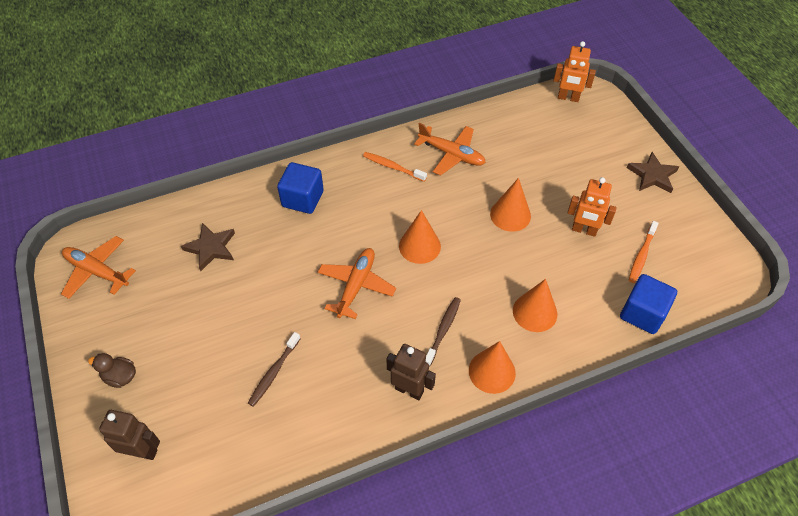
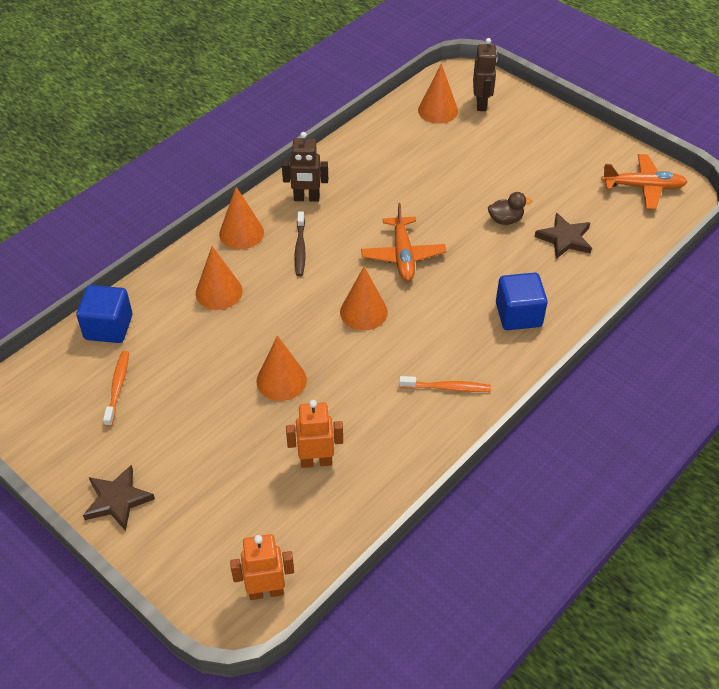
camera: 155 degrees right, 5 degrees down
brown duck [88,353,136,388] -> brown duck moved to [488,192,532,225]
brown robot [99,410,160,460] -> brown robot turned 75 degrees counterclockwise [473,38,497,111]
brown toothbrush [248,332,301,407] -> none
orange plane [414,123,486,176] -> none
orange robot [567,177,617,237] -> orange robot moved to [286,400,343,468]
none -> orange cone [418,64,458,124]

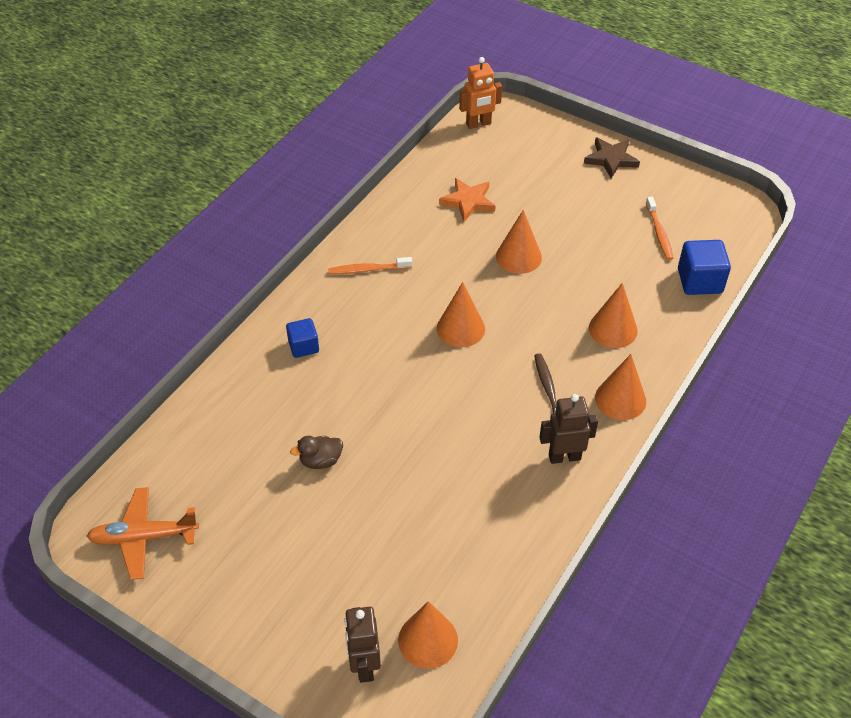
camera: 170 degrees right, 0 degrees up
orange robot [286,400,343,468] -> orange star [439,178,496,222]
orange plane [361,203,446,281] -> none
blue cube [496,273,548,330] -> blue cube [286,318,319,358], size x0.64
brown star [535,213,592,259] -> none

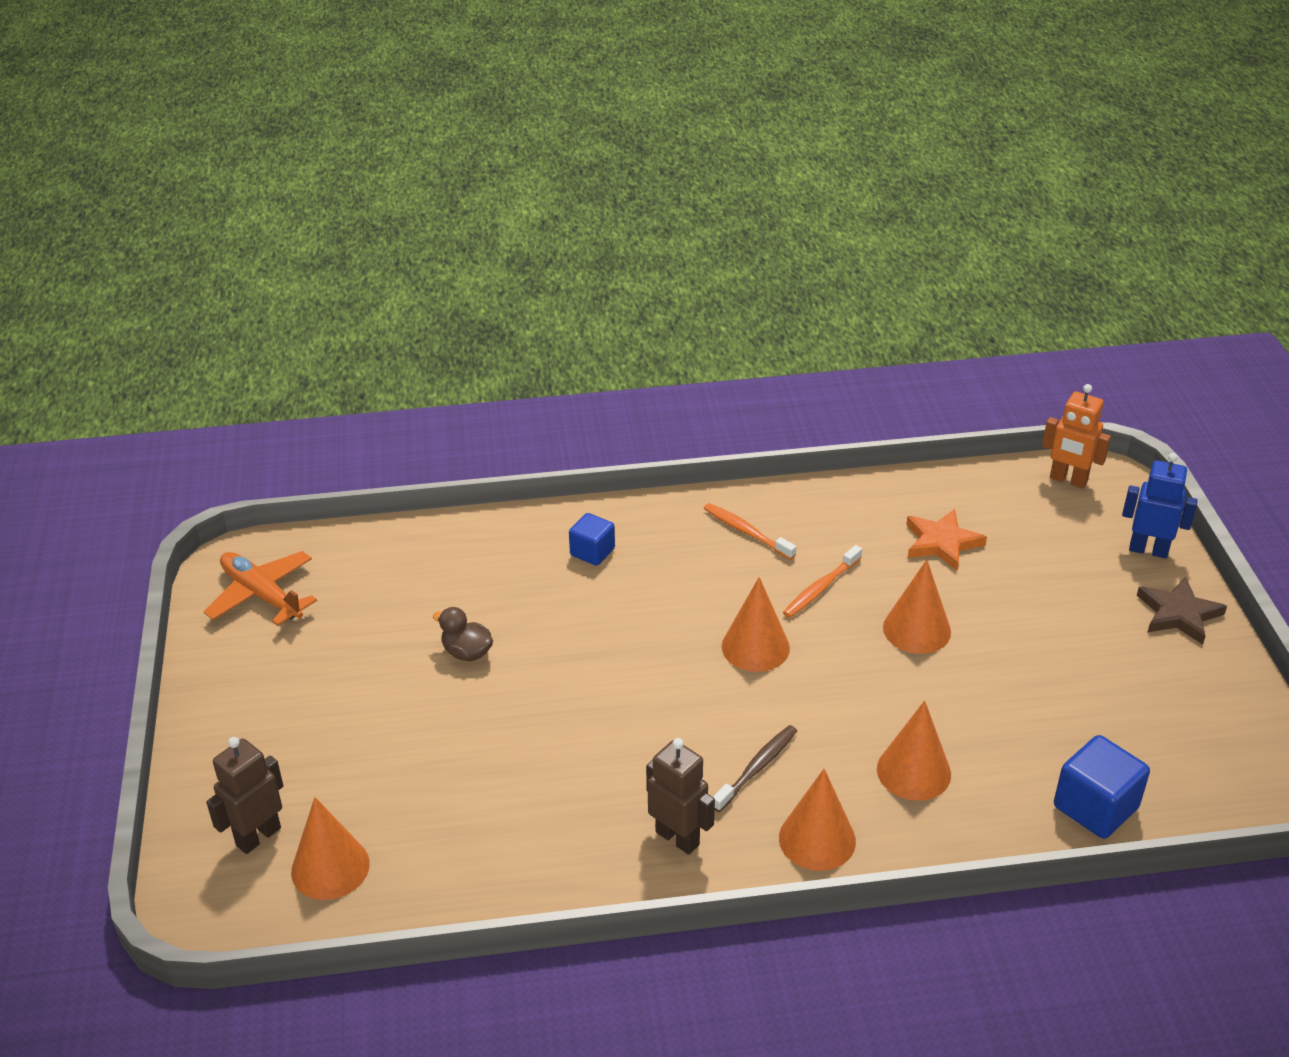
camera: 50 degrees right, 10 degrees down
orange toothbrush [646,197,674,260] -> orange toothbrush moved to [783,545,862,618]
none -> blue robot [1122,453,1198,558]

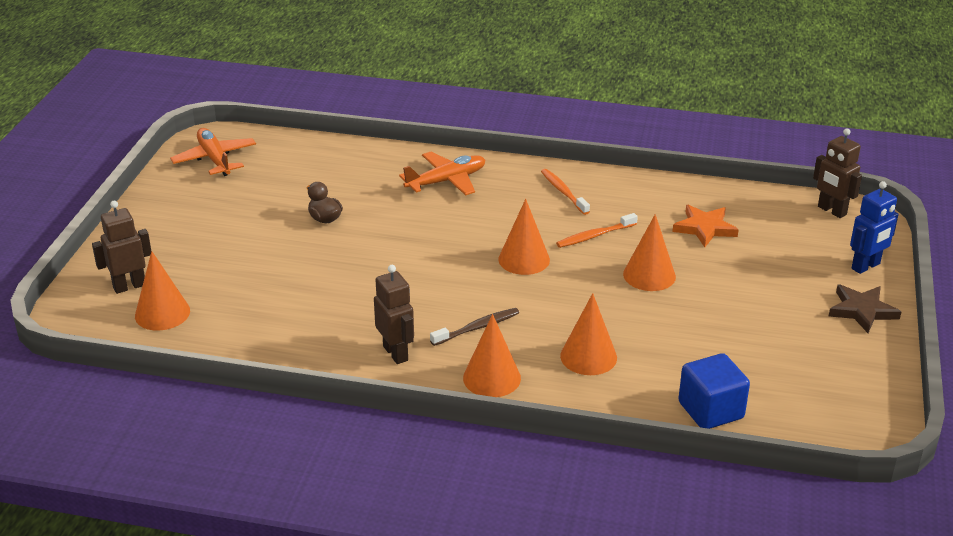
camera: 20 degrees right, 5 degrees down
blue cube [569,513,615,566] -> orange plane [399,152,485,195]
orange robot [1042,384,1111,489] -> brown robot [813,128,862,218]
blue robot [1122,453,1198,558] -> blue robot turned 105 degrees clockwise [850,181,899,274]

